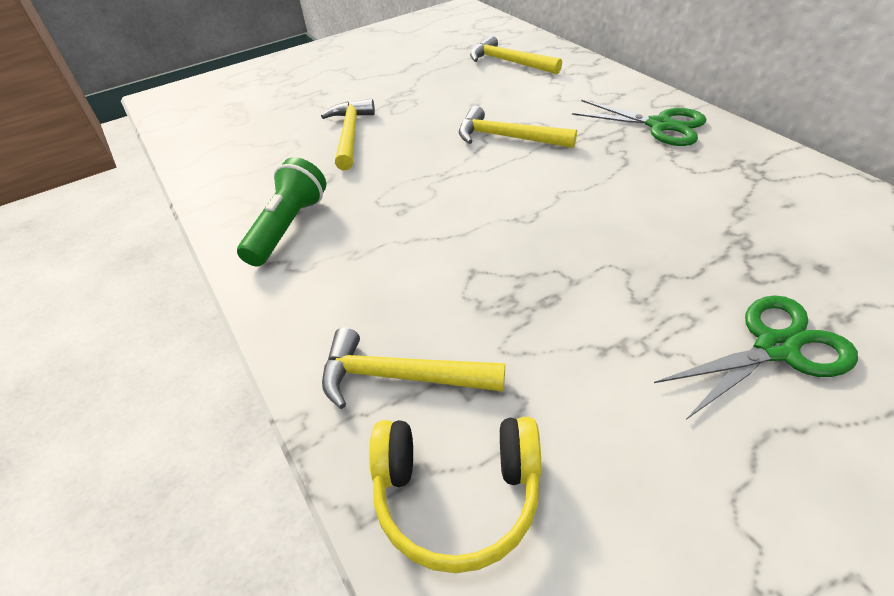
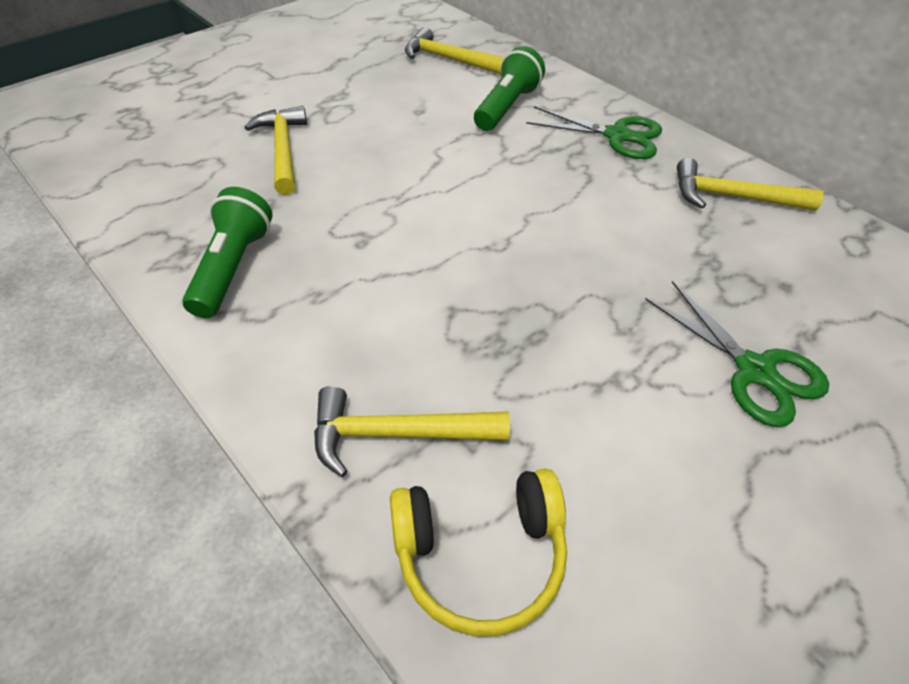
camera: 15 degrees left, 5 degrees up
yellow hammer [459,106,577,148] -> yellow hammer moved to [677,158,824,211]
green scissors [654,295,858,420] -> green scissors turned 90 degrees clockwise [645,281,829,427]
none -> green flashlight [474,46,545,131]

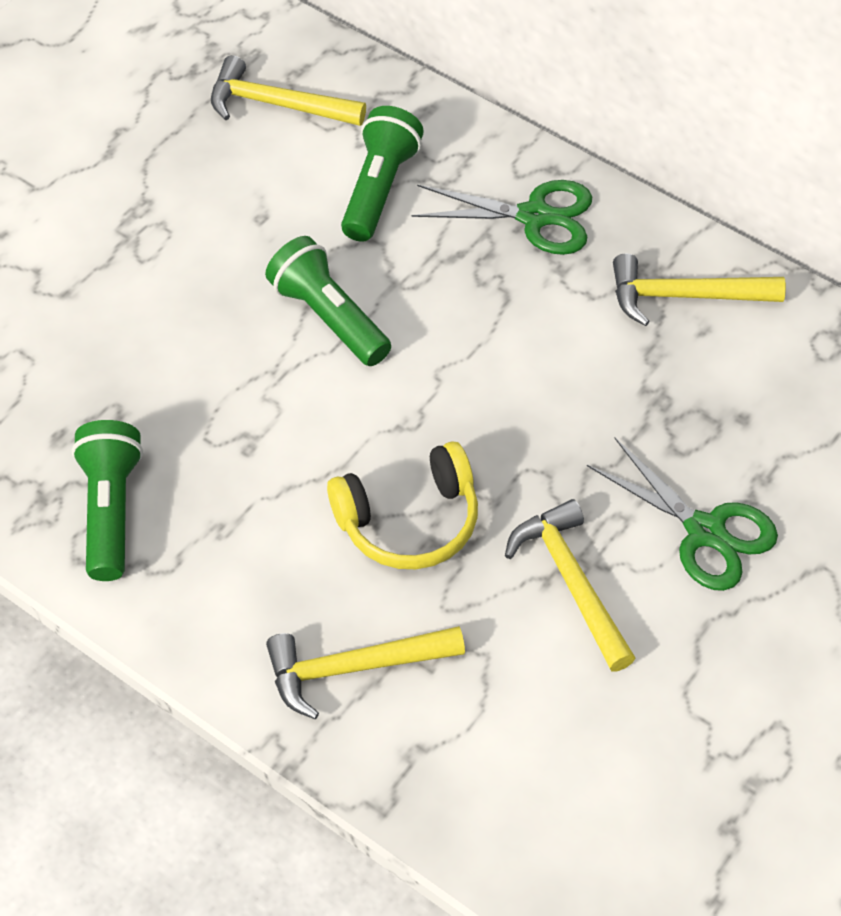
camera: 10 degrees left, 5 degrees up
yellow hammer [245,106,307,195] -> yellow hammer moved to [505,499,635,672]
yellow headphones [390,468,567,637] -> yellow headphones moved to [327,441,478,569]
none -> green flashlight [265,236,391,366]

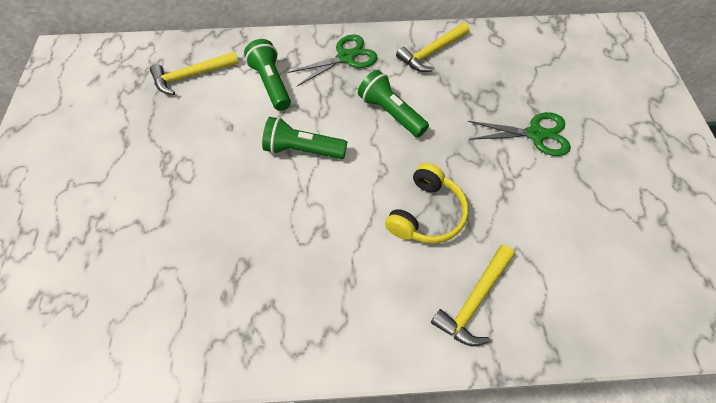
camera: 40 degrees left, 5 degrees up
green flashlight [72,420,143,581] -> green flashlight moved to [358,70,429,137]
yellow hammer [505,499,635,672] -> none

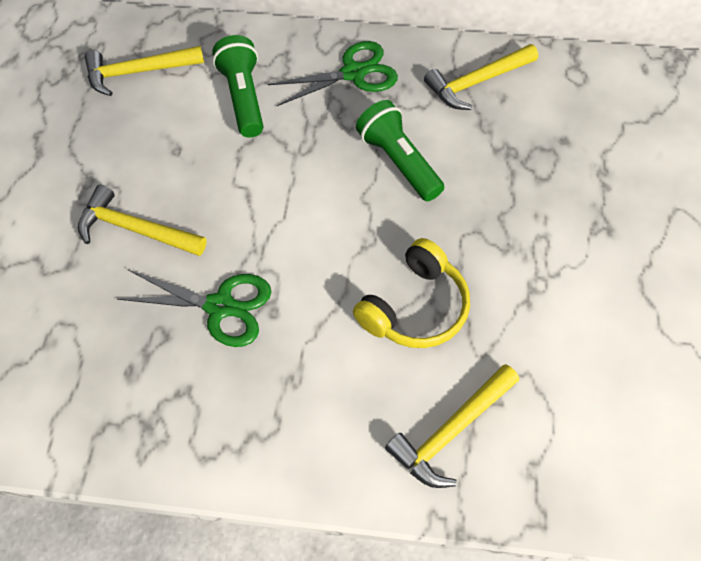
camera: 10 degrees right, 0 degrees up
green flashlight [262,117,347,159] -> none
green scissors [468,112,571,156] -> green scissors moved to [117,270,271,347]
none -> yellow hammer [78,185,206,256]

